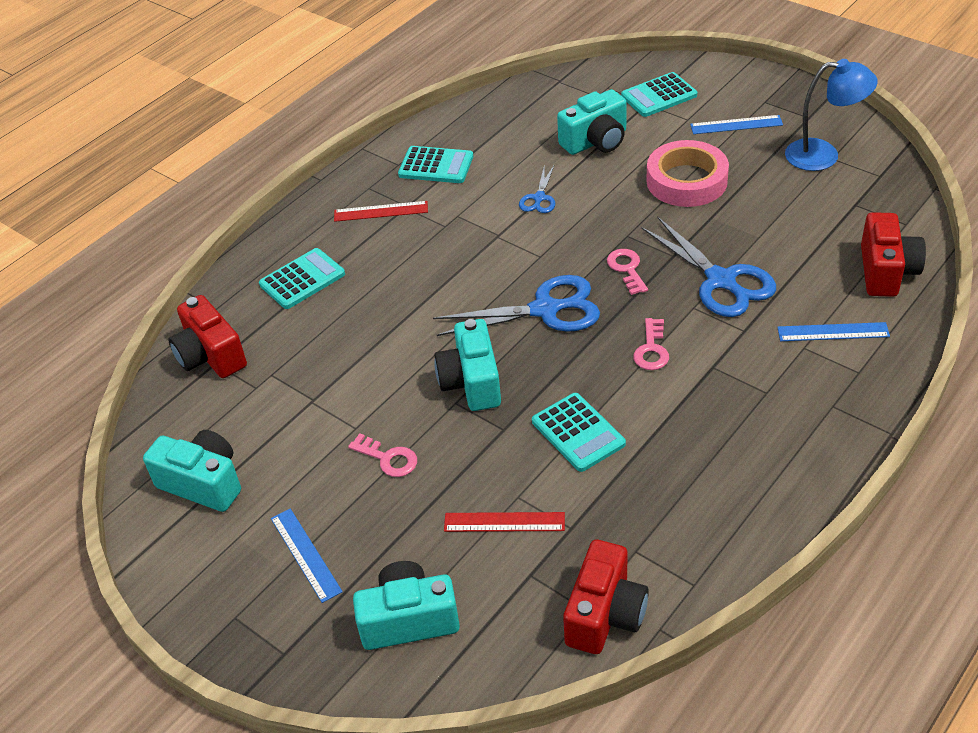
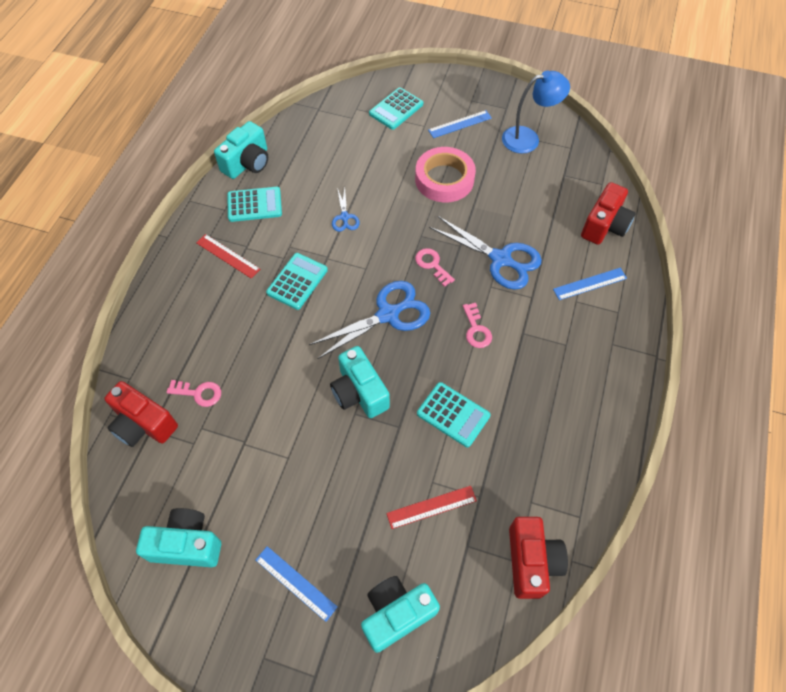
camera: 25 degrees left, 15 degrees up
turquoise calculator [259,248,345,309] -> turquoise calculator moved to [266,253,328,310]
red ruler [334,201,428,222] -> red ruler turned 60 degrees clockwise [196,234,260,279]
pink key [348,433,417,477] -> pink key moved to [167,380,221,407]
turquoise camera [557,89,627,155] -> turquoise camera moved to [214,121,268,179]
red camera [861,212,926,297] -> red camera turned 45 degrees clockwise [581,182,636,245]

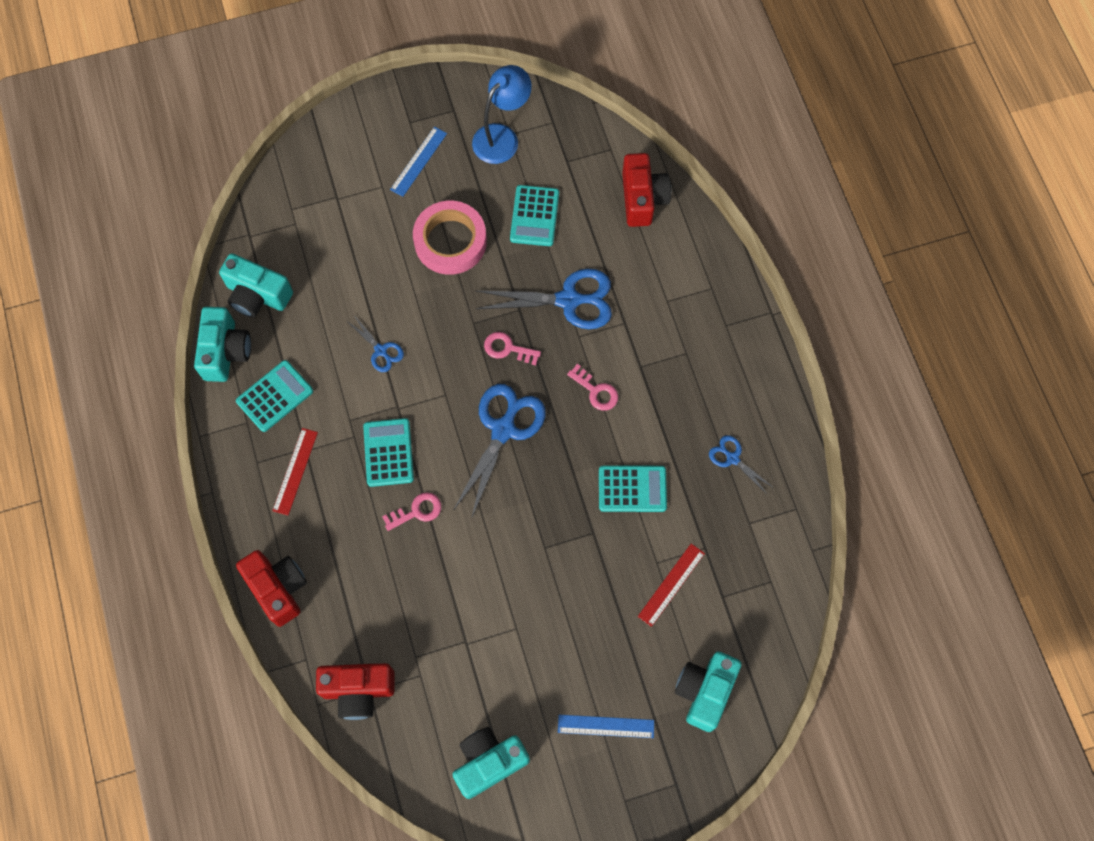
camera: 35 degrees left, 10 degrees up
pink key [167,380,221,407] -> pink key moved to [382,492,441,531]
red ruler [196,234,260,279] -> red ruler turned 75 degrees counterclockwise [272,428,318,515]
turquoise camera [330,346,390,418] -> turquoise camera moved to [219,253,293,318]
turquoise calculator [369,87,423,130] -> turquoise calculator moved to [510,185,559,246]
red camera [509,517,568,599] -> red camera moved to [236,550,307,627]
blue ruler [553,268,627,300] -> none
none -> blue scissors [709,435,774,495]

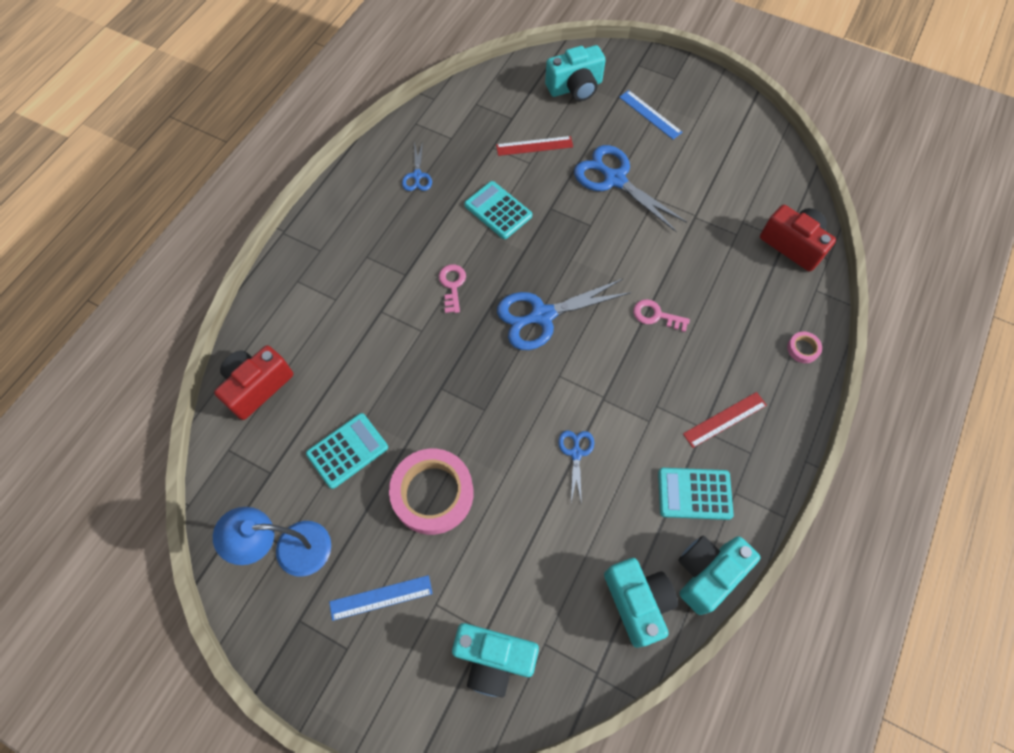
camera: 135 degrees left, 5 degrees down
red camera [236,550,307,627] -> pink tape [787,332,822,363]
turquoise calculator [363,418,414,487] -> none
turquoise camera [452,727,530,799] -> turquoise camera moved to [452,623,539,697]
blue scissors [476,269,612,329] -> blue scissors moved to [574,145,687,232]
pink key [484,332,541,365] -> none

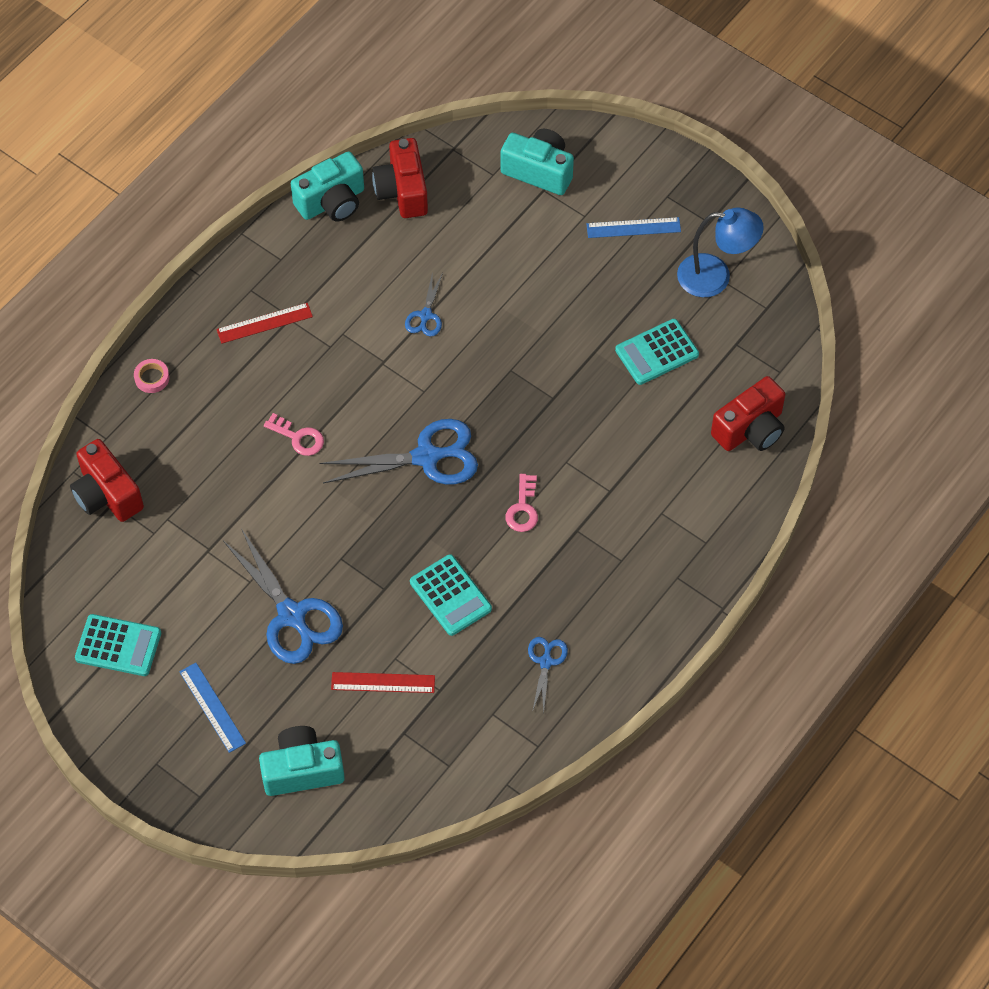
camera: 170 degrees left, 5 degrees down
pink tape [389,449,474,535] -> none
turquoise camera [604,558,678,648] -> red camera [372,138,428,218]
turquoise calculator [658,468,734,520] -> turquoise calculator moved to [75,614,161,676]

